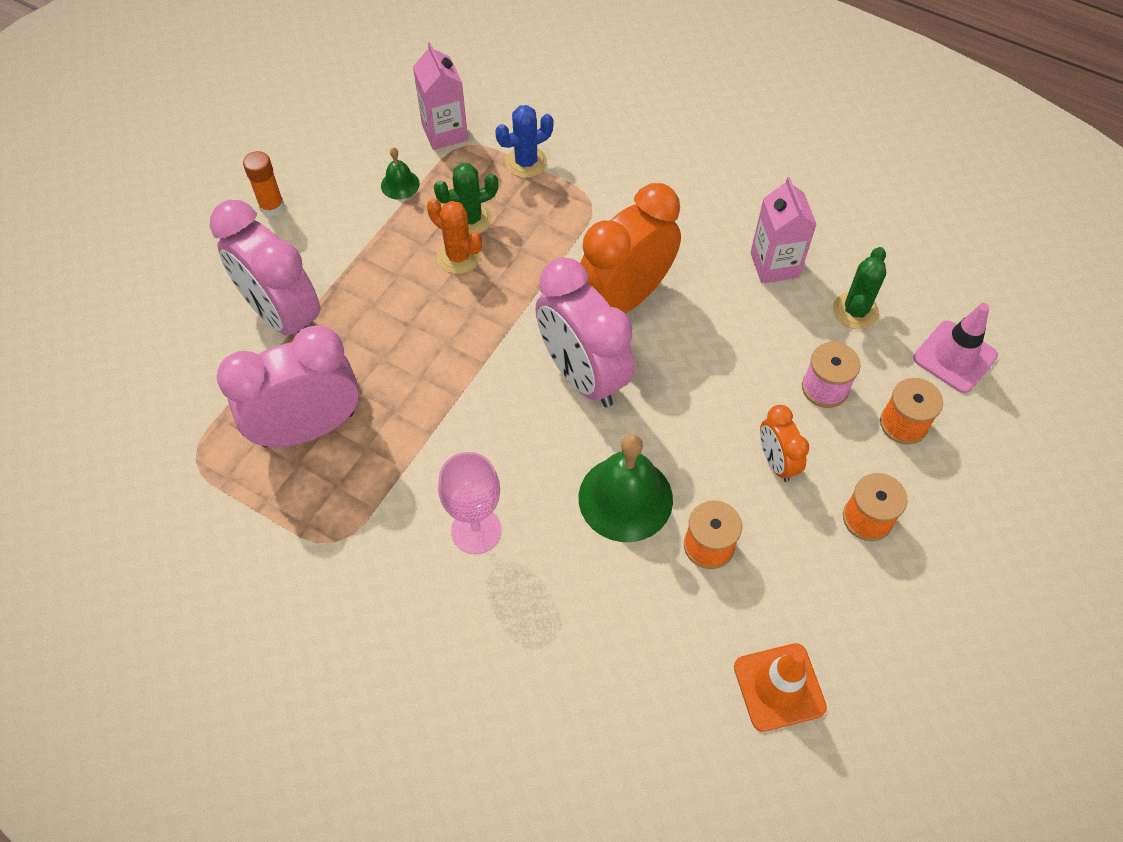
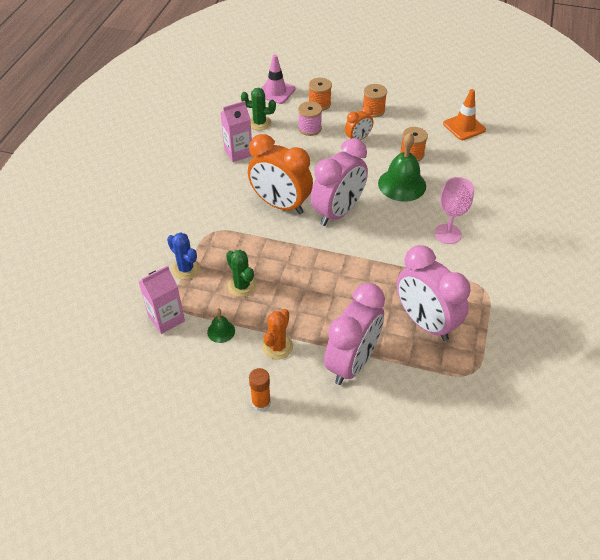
camera: 105 degrees left, 10 degrees down
orange cactus [427,198,482,274] -> orange cactus moved to [262,309,293,360]

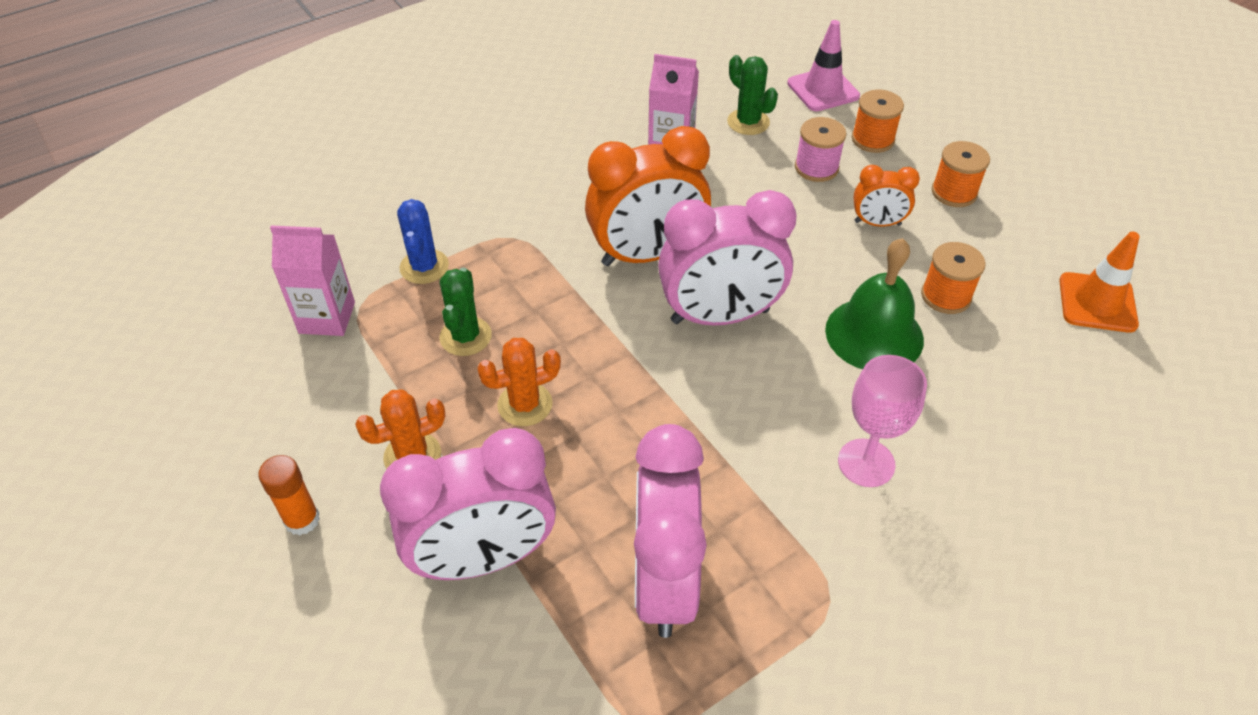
camera: 40 degrees right, 0 degrees up
green bell [207,308,235,343] -> none
orange clock [248,134,313,214] -> orange clock turned 90 degrees counterclockwise [585,126,711,266]
none -> orange cactus [477,338,561,426]

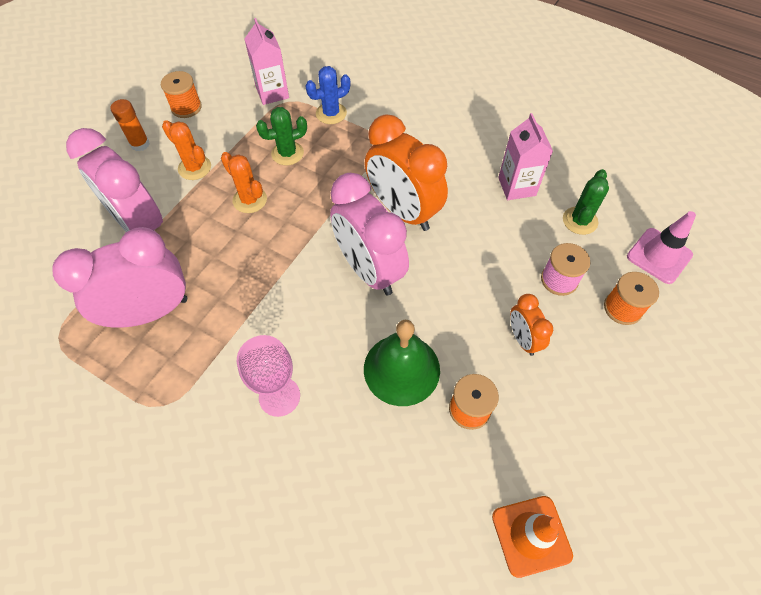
camera: 65 degrees right, 10 degrees up
orange spool [932,141,990,207] -> orange spool moved to [161,71,202,118]

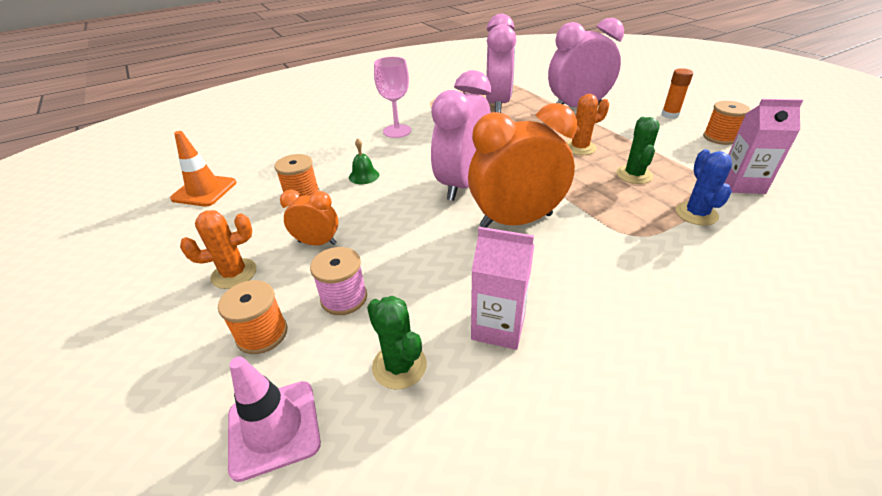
camera: 120 degrees right, 20 degrees down
orange cactus [162,120,211,180] -> orange cactus moved to [180,210,256,289]
pink clock [330,173,409,295] -> pink clock turned 60 degrees counterclockwise [431,70,491,201]
green bell [364,320,440,406] -> green bell [349,138,379,184], size x0.49

